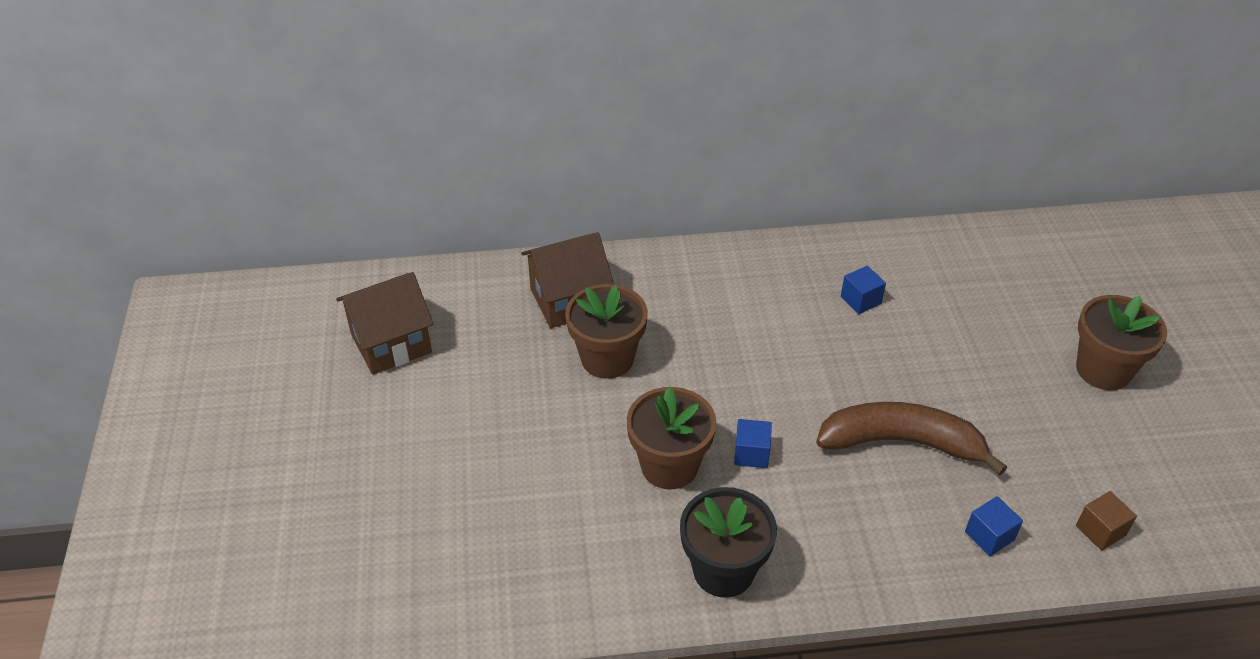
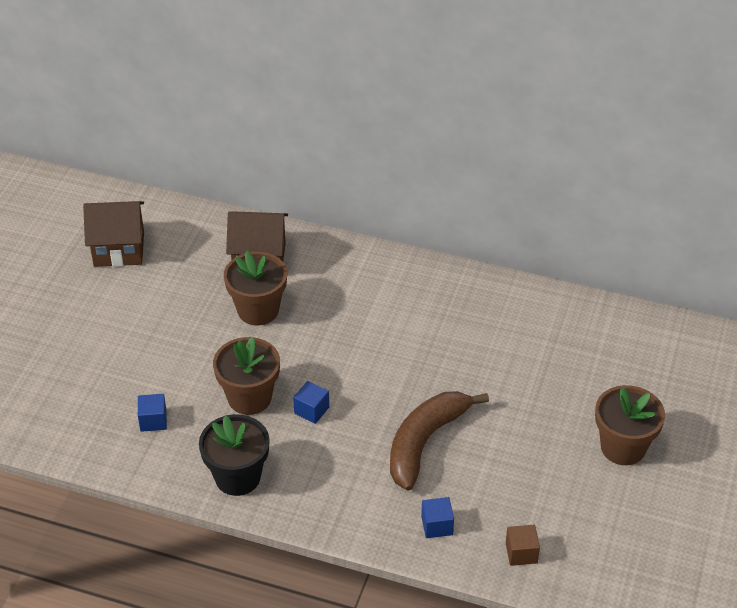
camera: 25 degrees right, 0 degrees up
brown banana [816,402,1007,475] -> brown banana turned 90 degrees counterclockwise [390,391,489,491]
blue cube [841,266,886,314] -> blue cube moved to [138,394,167,432]

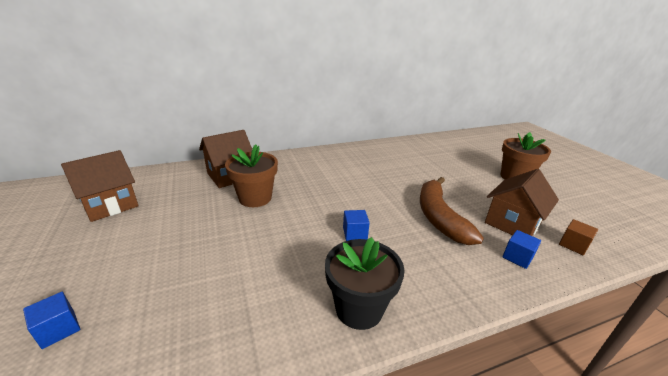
camera: 40 degrees left, 15 degrees down
blue cube [138,394,167,432] -> blue cube moved to [23,292,80,349]
brown flower pot [213,337,280,415] -> none
none -> brown house [485,169,559,236]

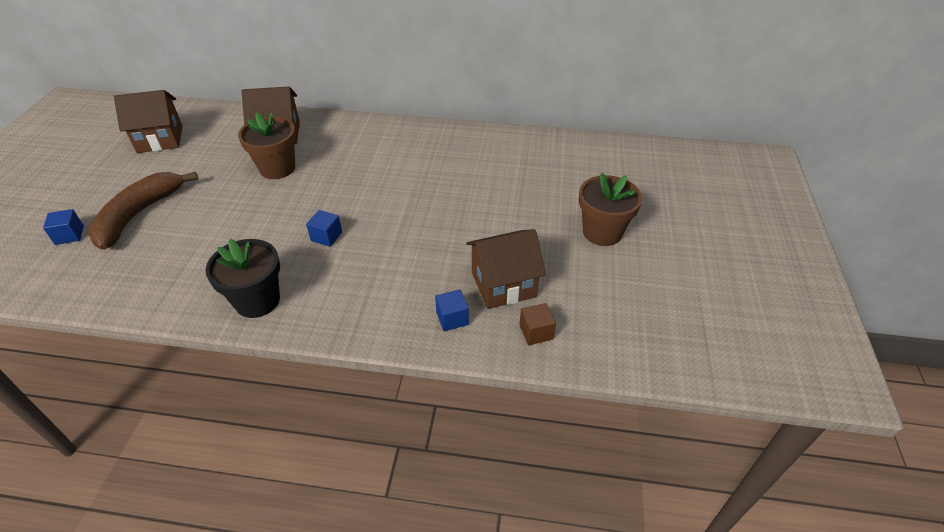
camera: 30 degrees right, 15 degrees up
brown banana [420,177,484,245] -> brown banana moved to [88,171,198,250]

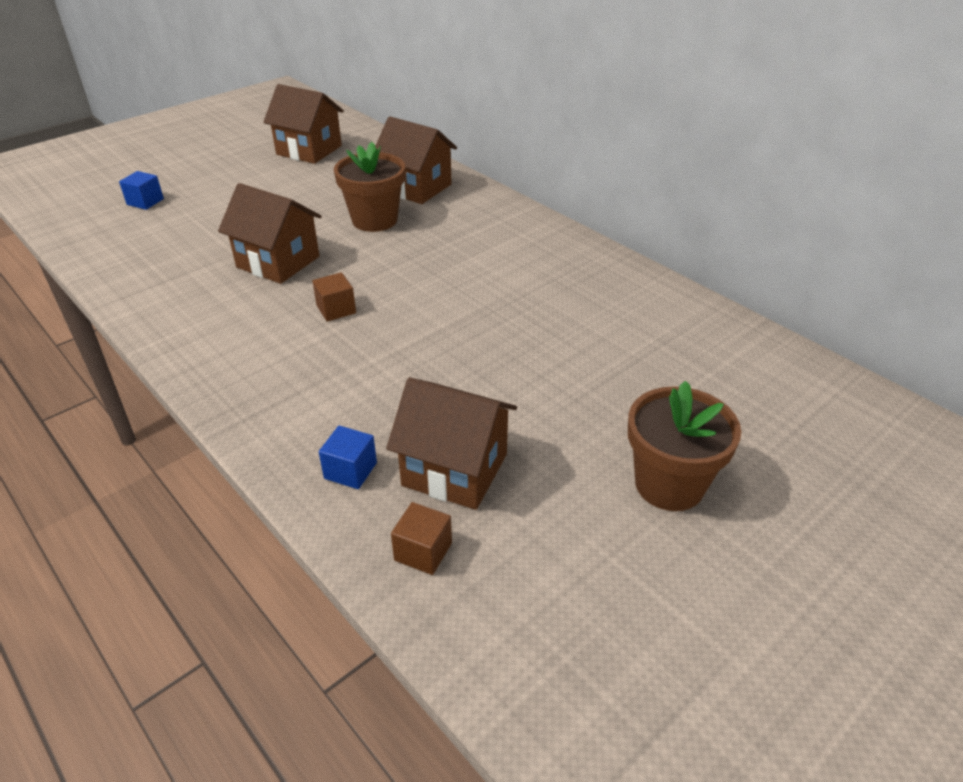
camera: 40 degrees right, 5 degrees down
brown banana [88,171,198,250] -> none
black flower pot [205,239,280,318] -> none
blue cube [306,210,342,247] -> brown cube [312,272,356,321]
none -> brown house [218,183,322,284]

